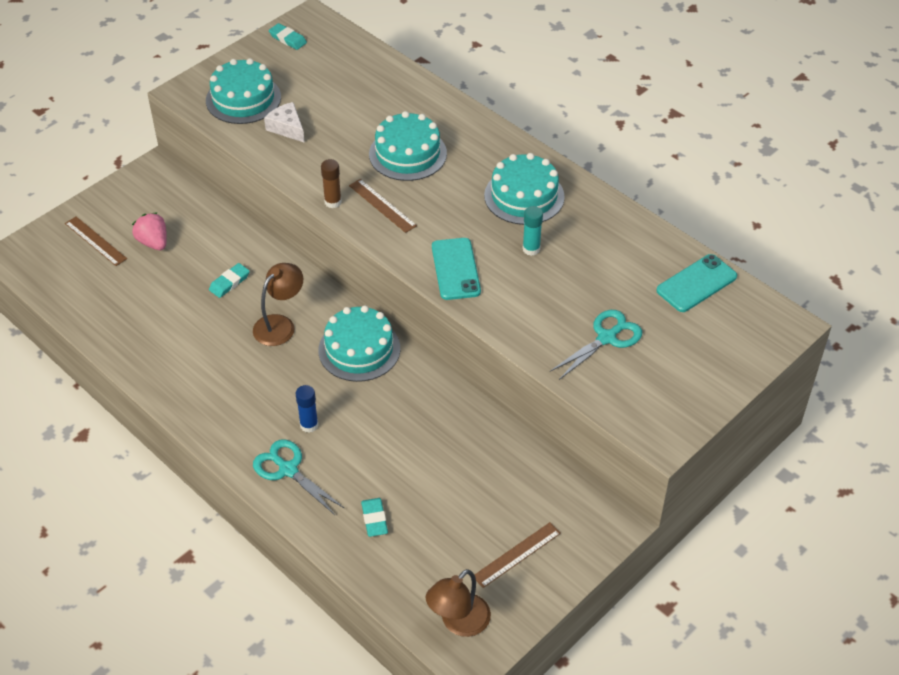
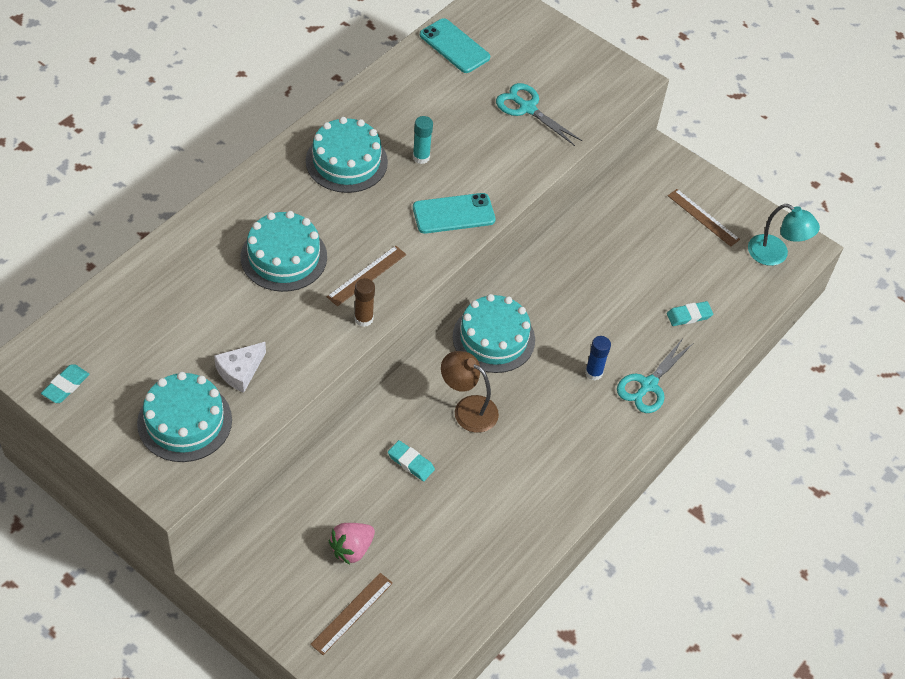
camera: 100 degrees left, 5 degrees up
brown lamp [425,569,491,637] -> turquoise lamp [748,204,820,266]

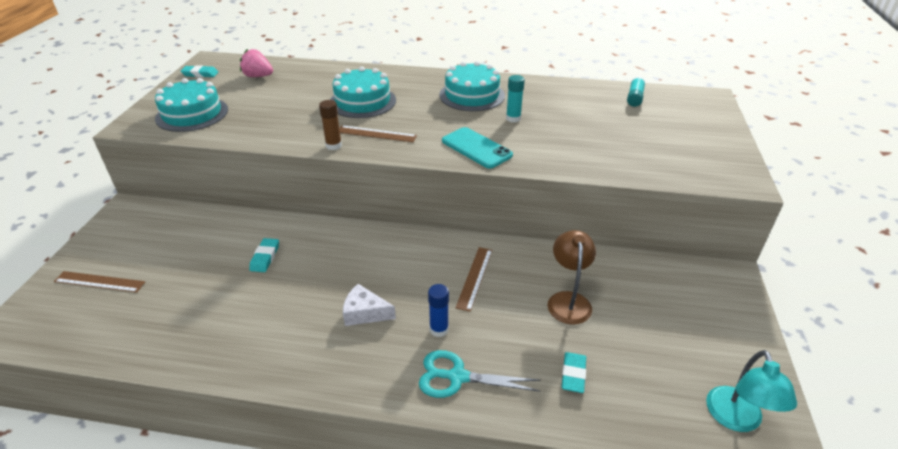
camera: 65 degrees right, 15 degrees down
white cheese [214,342,266,393] -> white cheese moved to [343,284,396,326]
pink strawberry [329,523,375,565] -> pink strawberry moved to [240,49,273,77]
turquoise phone [420,18,490,73] -> turquoise glue stick [627,76,646,107]
brown lamp [441,351,499,433] -> brown lamp moved to [548,230,596,325]
turquoise cake [453,294,535,373] -> none
turquoise scissors [496,83,582,146] -> none
turquoise eraser [667,301,713,326] -> turquoise eraser turned 60 degrees clockwise [561,352,586,393]
brown ruler [668,189,740,247] -> brown ruler moved to [456,247,493,312]

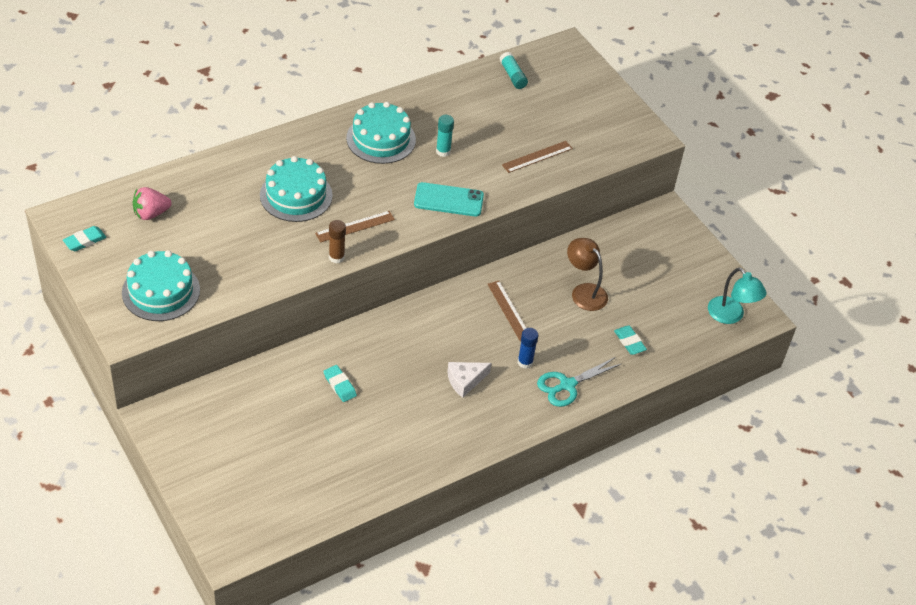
camera: 45 degrees left, 10 degrees up
brown ruler [54,271,145,293] -> brown ruler moved to [502,141,573,173]

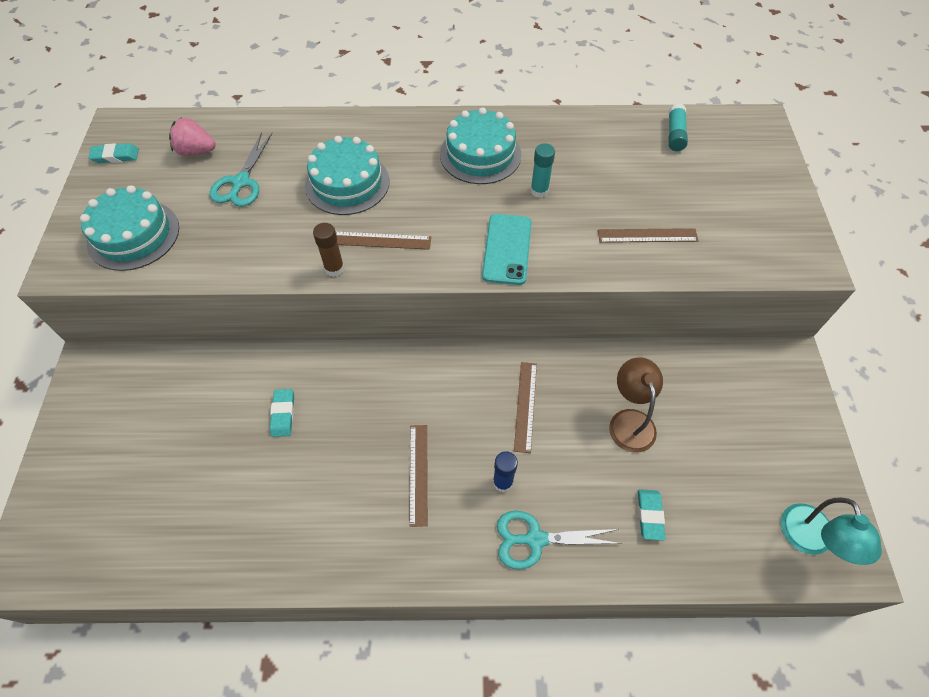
camera: 35 degrees right, 10 degrees up
turquoise phone [414,182,484,217] -> turquoise phone turned 60 degrees clockwise [482,214,531,285]
white cheese [447,362,491,398] -> brown ruler [409,425,428,527]
none -> turquoise scissors [210,132,272,207]

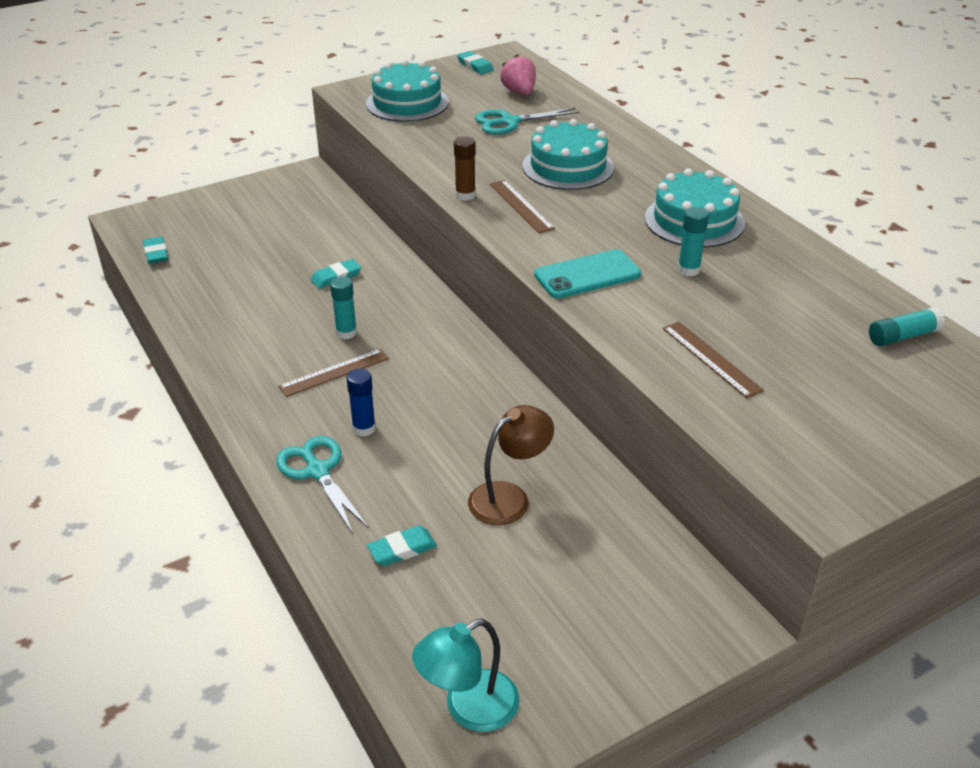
camera: 60 degrees right, 20 degrees down
brown ruler [514,362,537,453] -> none
none -> turquoise eraser [143,236,168,264]
none -> turquoise glue stick [330,276,357,339]

